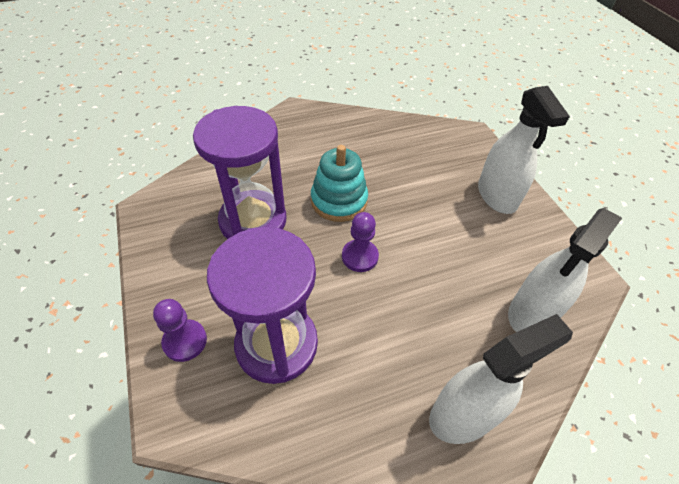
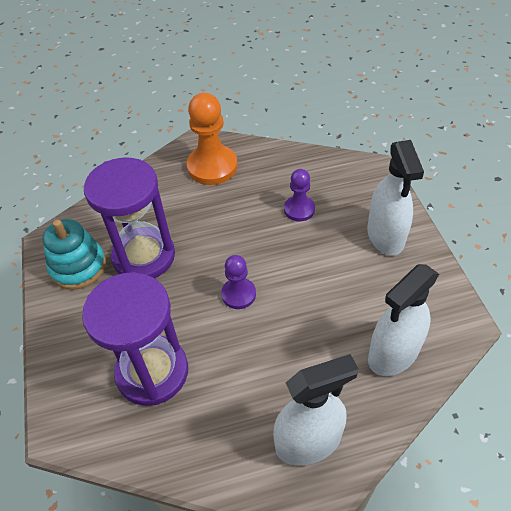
camera: 10 degrees right, 0 degrees up
purple pawn [153,299,207,362] -> purple pawn moved to [284,169,315,221]
turquoise stacking toy [311,145,368,222] -> turquoise stacking toy moved to [42,219,106,290]
none -> orange pawn [187,93,238,185]

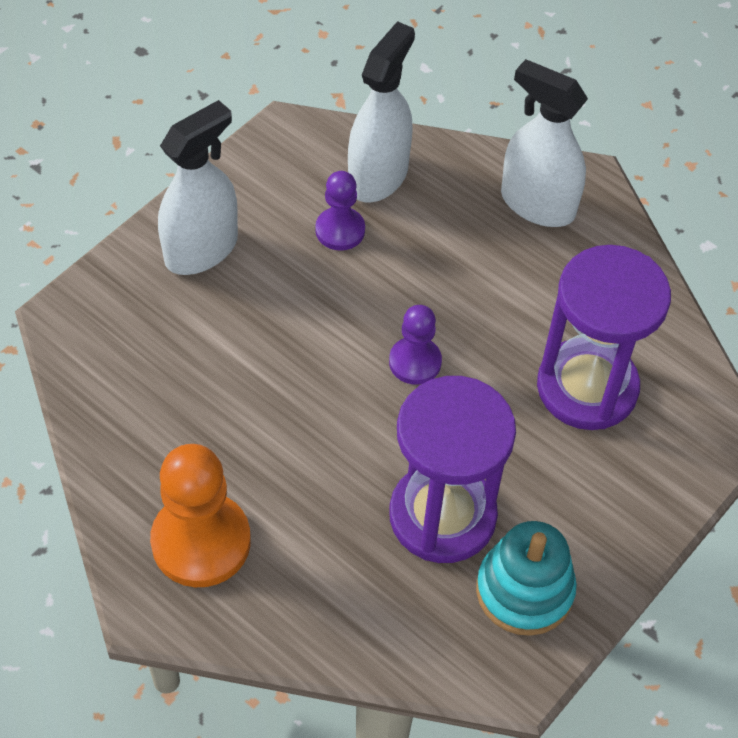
camera: 130 degrees left, 5 degrees up
purple pawn [284,169,315,221] -> purple pawn moved to [315,171,365,251]
white spray bottle [368,264,439,376] -> white spray bottle turned 75 degrees counterclockwise [348,21,415,203]

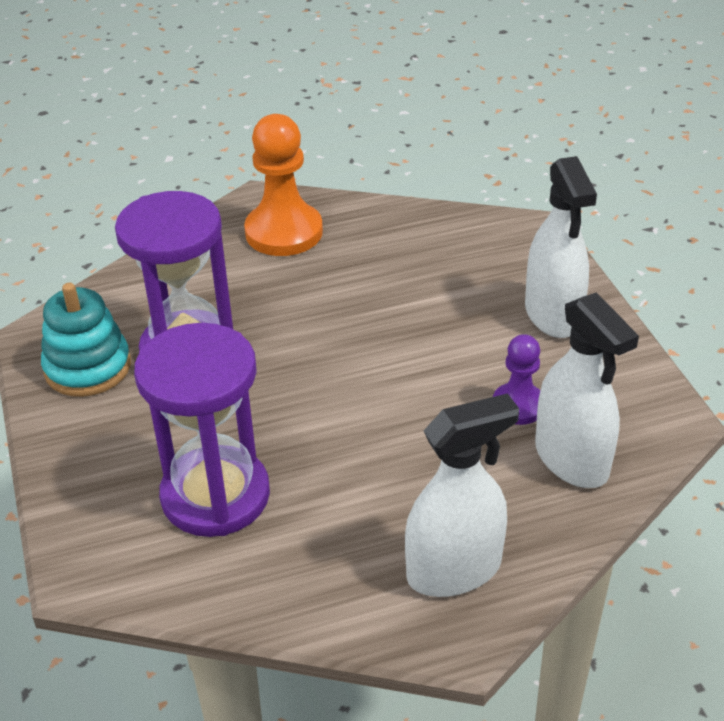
camera: 125 degrees right, 15 degrees down
purple pawn [389,305,442,385] -> none

